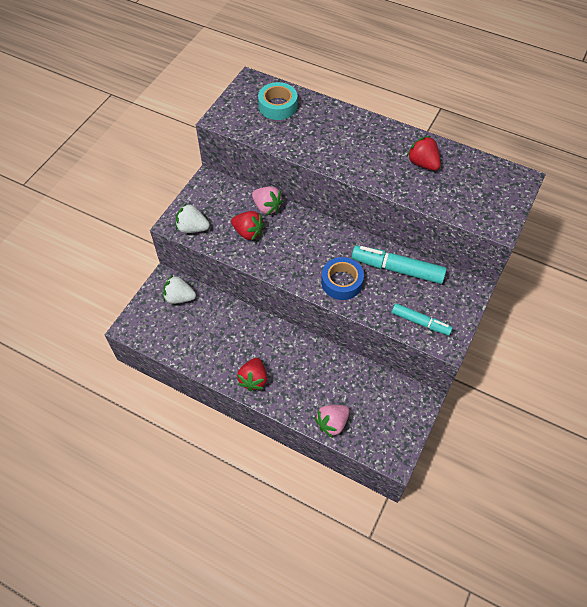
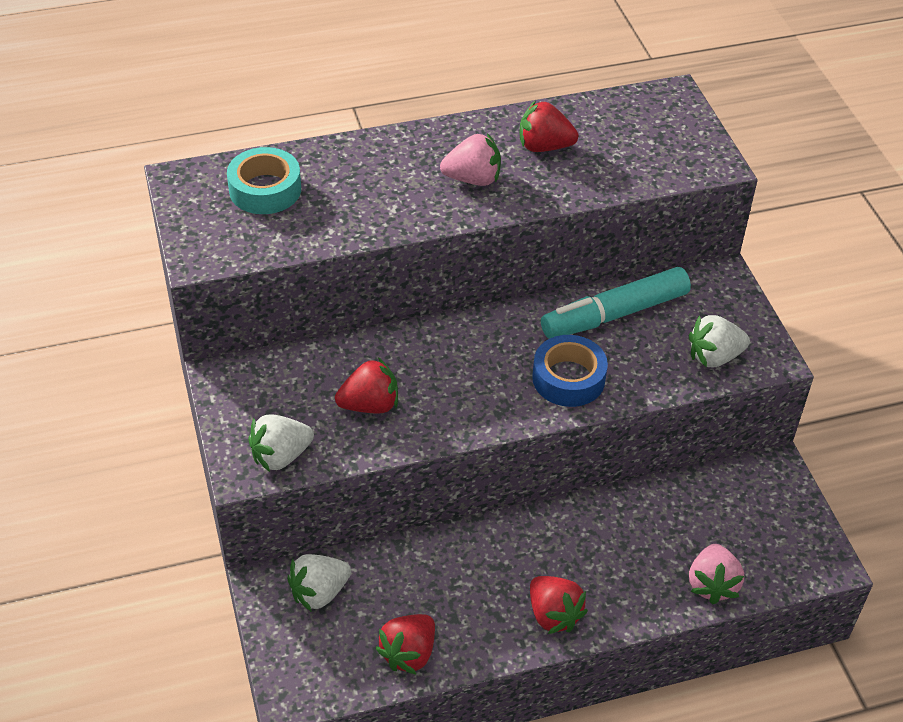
camera: 45 degrees left, 10 degrees down
pink strawberry [252,186,284,215] -> pink strawberry moved to [440,133,501,186]
turquoise marker [392,303,453,336] -> white strawberry [689,315,750,368]
none -> red strawberry [375,614,435,675]

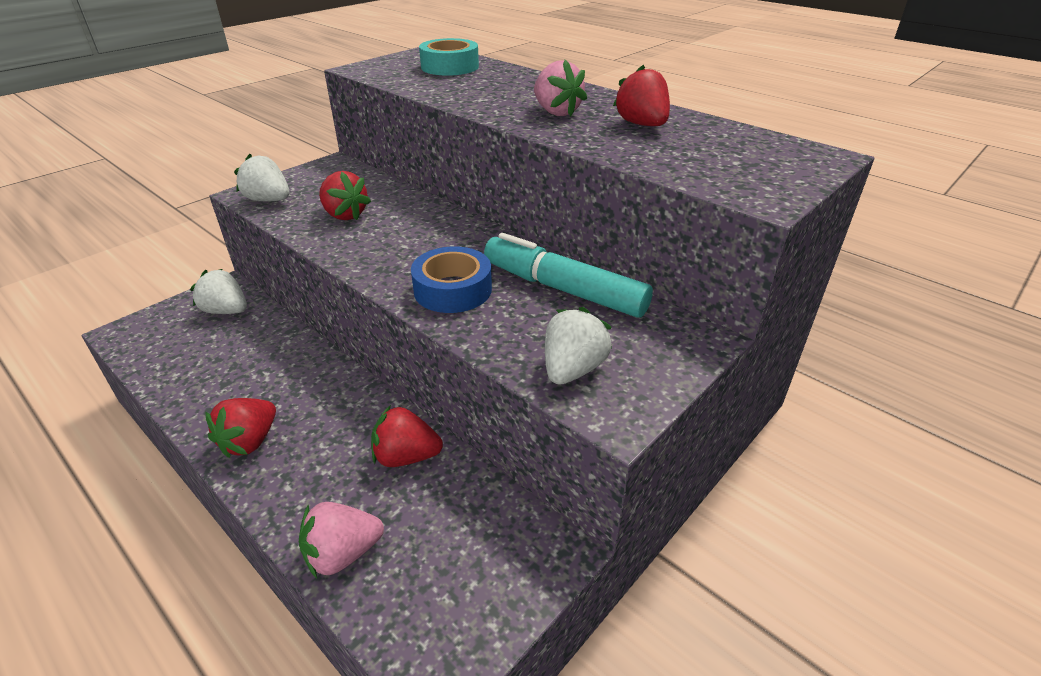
camera: 60 degrees right, 10 degrees down
red strawberry [375,614,435,675] -> red strawberry moved to [371,405,443,467]
white strawberry [689,315,750,368] -> white strawberry turned 75 degrees clockwise [545,307,612,385]

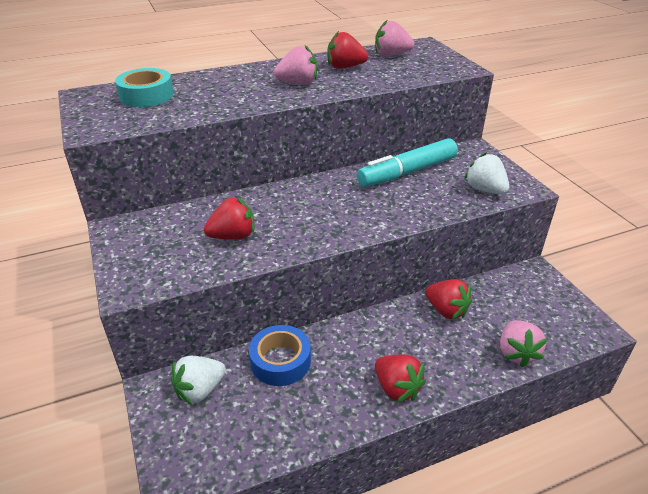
camera: 65 degrees left, 0 degrees up
white strawberry [234,154,289,201] -> none
red strawberry [371,405,443,467] -> red strawberry turned 75 degrees counterclockwise [425,279,472,319]
blue tape [411,246,492,313] -> blue tape moved to [249,325,311,386]
none -> pink strawberry [375,20,414,56]

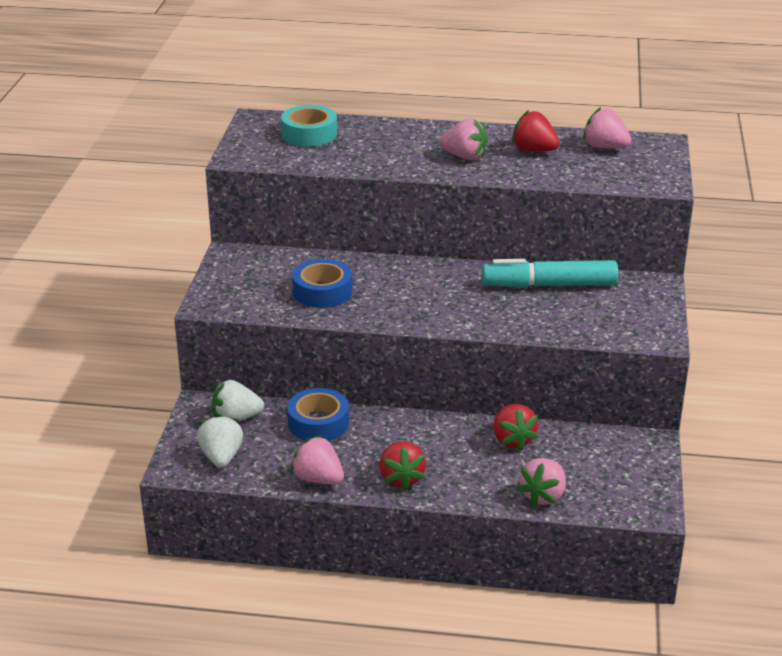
camera: 30 degrees right, 5 degrees down
red strawberry [204,197,254,240] -> blue tape [292,259,352,308]
white strawberry [464,152,509,194] -> white strawberry moved to [197,414,243,468]
none -> pink strawberry [291,435,344,484]

